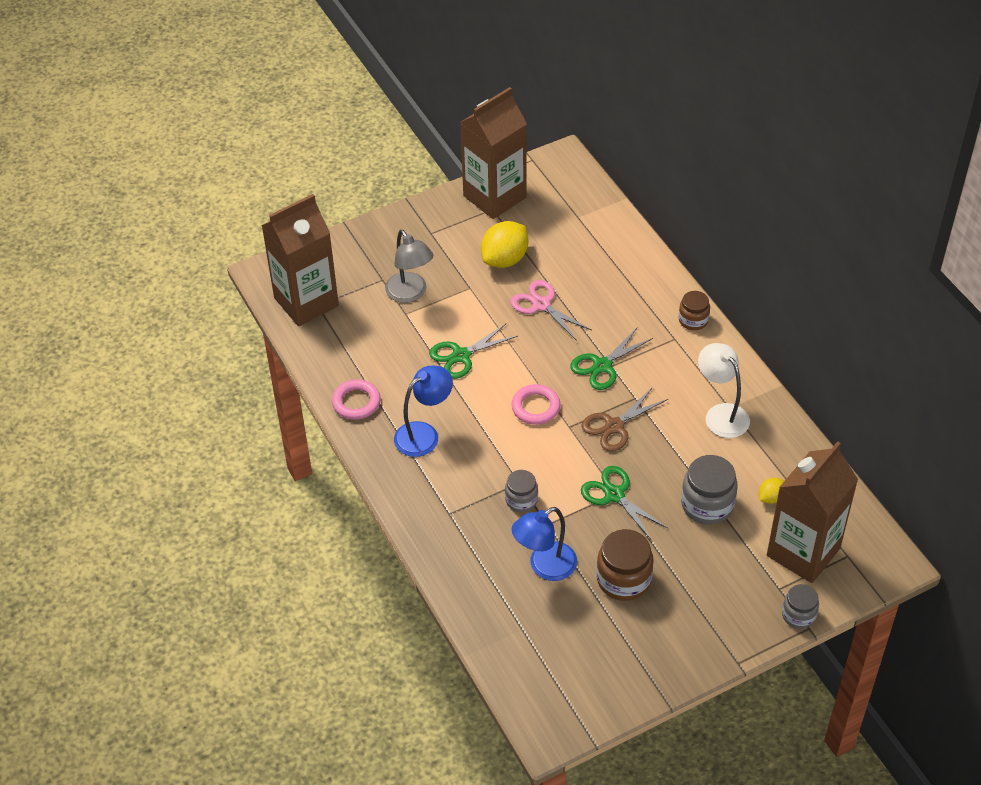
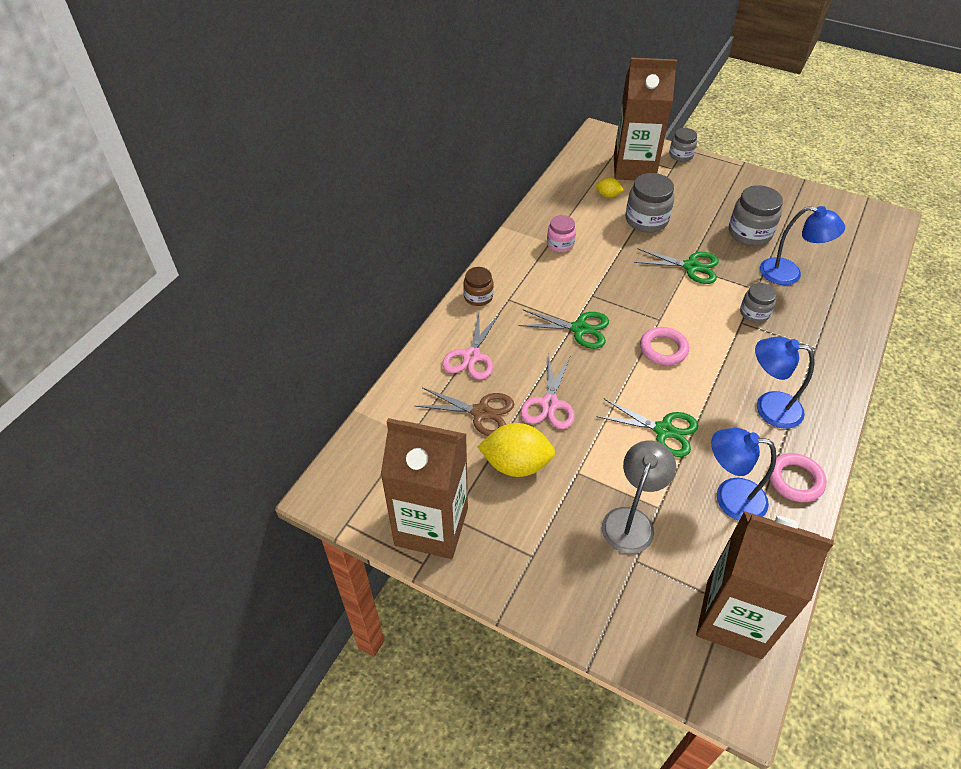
camera: 125 degrees left, 0 degrees up
brown scissors [581,387,668,452] -> brown scissors moved to [415,387,514,436]
green scissors [581,466,669,541] -> green scissors turned 90 degrees counterclockwise [634,248,719,284]
brown jar [596,529,654,601] -> grey jar [729,185,783,246]
white lamp [698,343,750,438] -> pink jar [547,215,576,252]
none -> pink scissors [442,313,499,380]
none -> blue lamp [711,428,776,521]

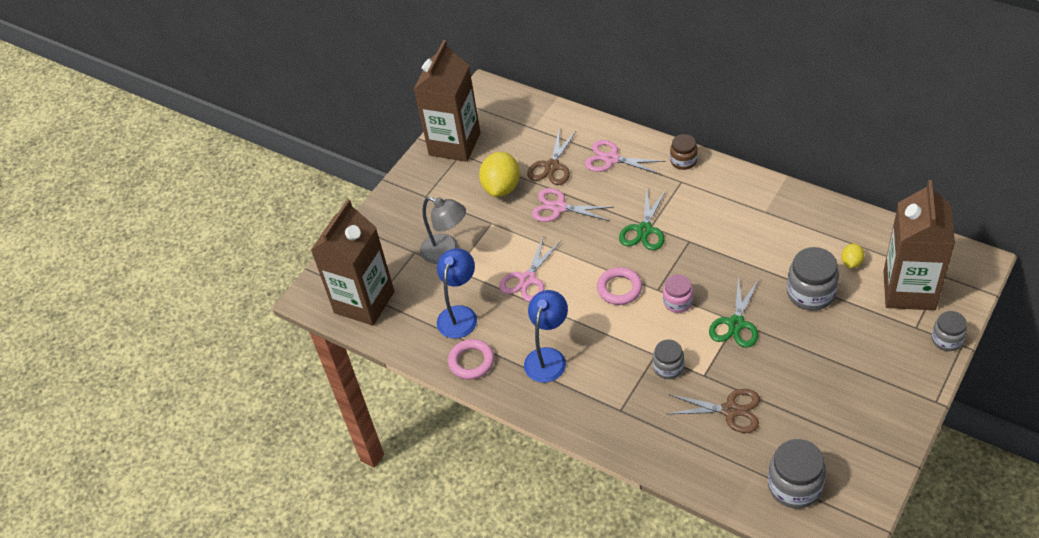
camera: 100 degrees right, 0 degrees up
pink jar [547,215,576,252] -> pink jar moved to [663,274,693,313]
green scissors [596,399,699,457] -> pink scissors [499,235,561,302]
grey jar [729,185,783,246] -> grey jar moved to [768,439,826,509]
blue lamp [760,206,845,285] -> brown scissors [668,389,760,433]

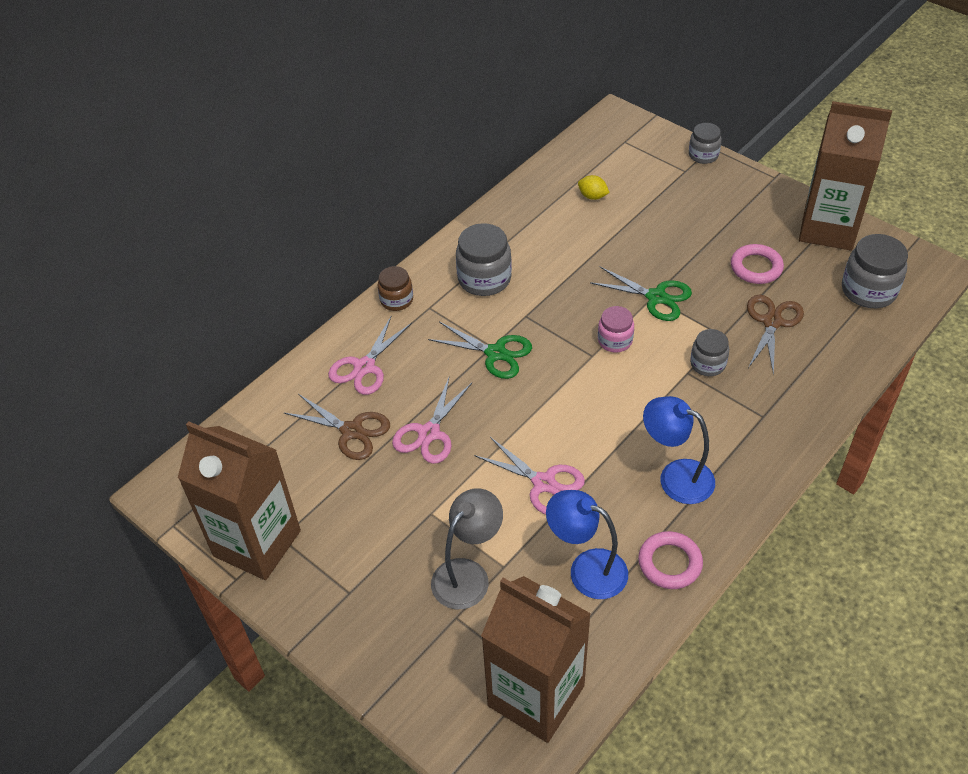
camera: 85 degrees left, 0 degrees up
yellow lemon [479,152,520,197] -> none
pink ring [597,267,642,305] -> pink ring moved to [731,244,784,284]
grey jar [787,247,839,311] -> grey jar moved to [456,223,512,296]
brown carton [883,180,955,310] -> brown carton moved to [799,101,892,251]

